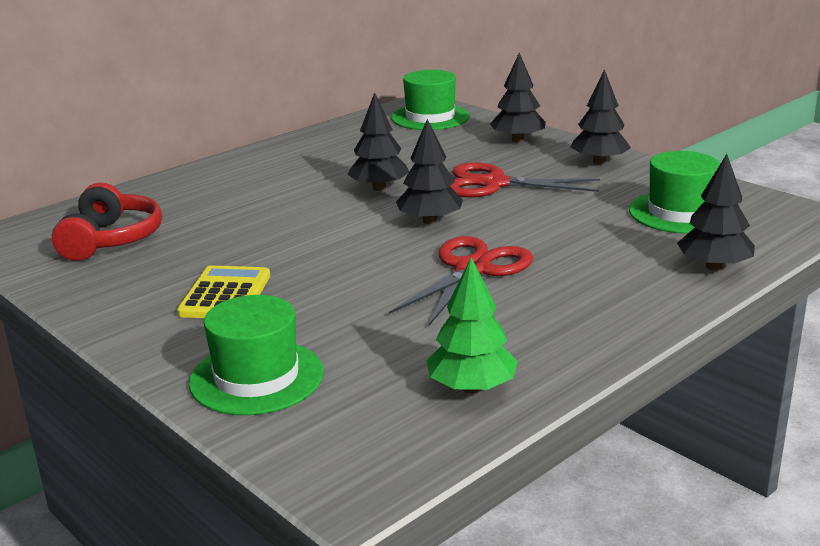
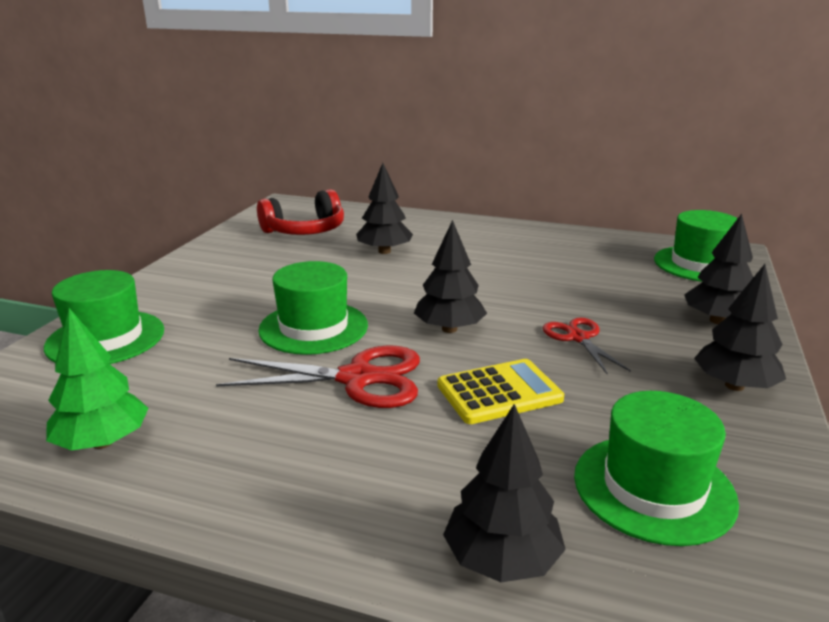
camera: 60 degrees right, 0 degrees up
yellow calculator [177,266,270,318] -> yellow calculator moved to [437,359,564,424]
black tree [347,92,409,191] -> black tree moved to [356,163,413,254]
red scissors [450,162,600,197] -> red scissors [543,318,631,375], size x0.60
none -> green hat [258,261,368,355]

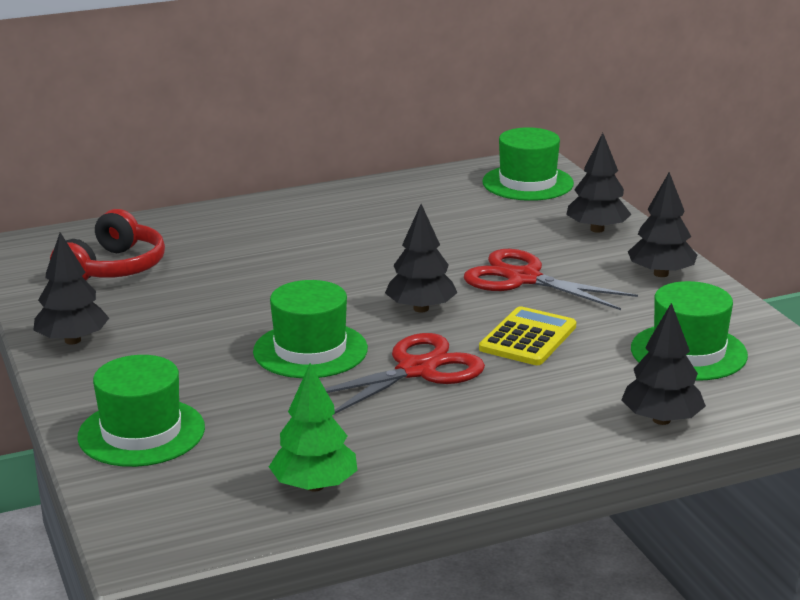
camera: 40 degrees left, 0 degrees up
black tree [356,163,413,254] -> black tree moved to [33,232,109,344]
red scissors [543,318,631,375] -> red scissors [464,249,638,310], size x1.68

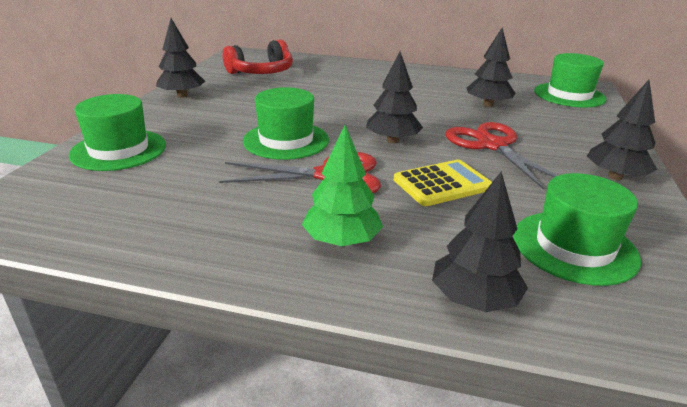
camera: 35 degrees right, 5 degrees up
green tree [269,363,358,492] -> green tree moved to [302,125,383,246]
black tree [566,133,632,233] -> black tree moved to [467,27,515,107]

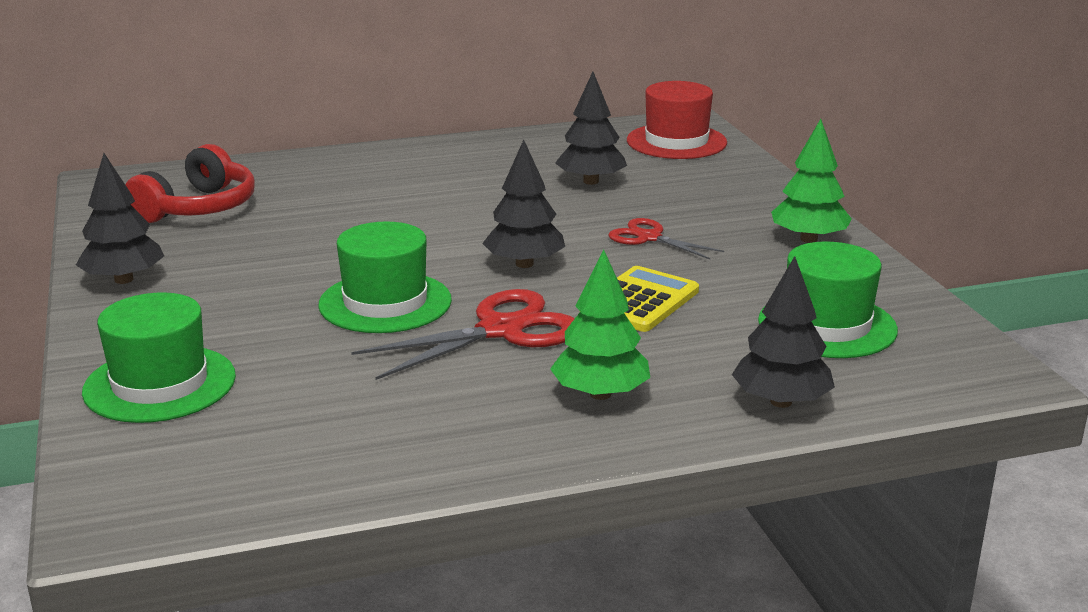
camera: 30 degrees left, 5 degrees down
red scissors [445,122,558,190] -> red scissors [608,218,724,260], size x0.60
green hat [534,53,606,107] -> red hat [627,81,727,159]
black tree [587,80,657,180] -> green tree [771,119,852,243]

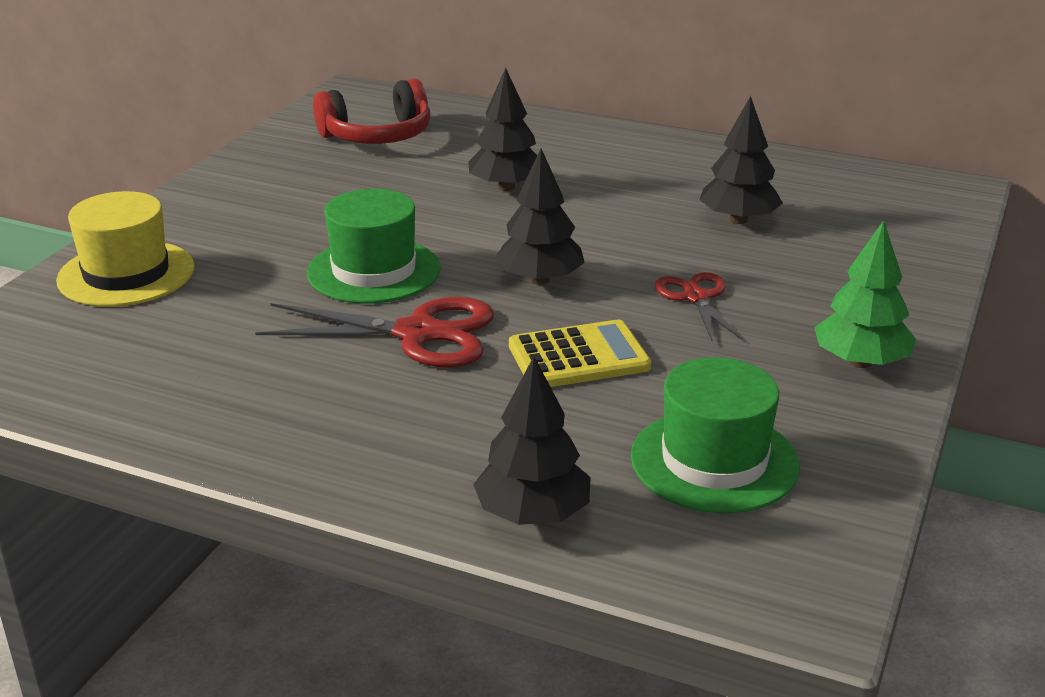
camera: 40 degrees right, 5 degrees up
black tree [76,153,164,284] -> black tree moved to [468,68,537,191]
green hat [82,292,236,423] -> yellow hat [56,191,195,307]
green tree [550,250,650,400] -> none
red hat [627,81,727,159] -> none

